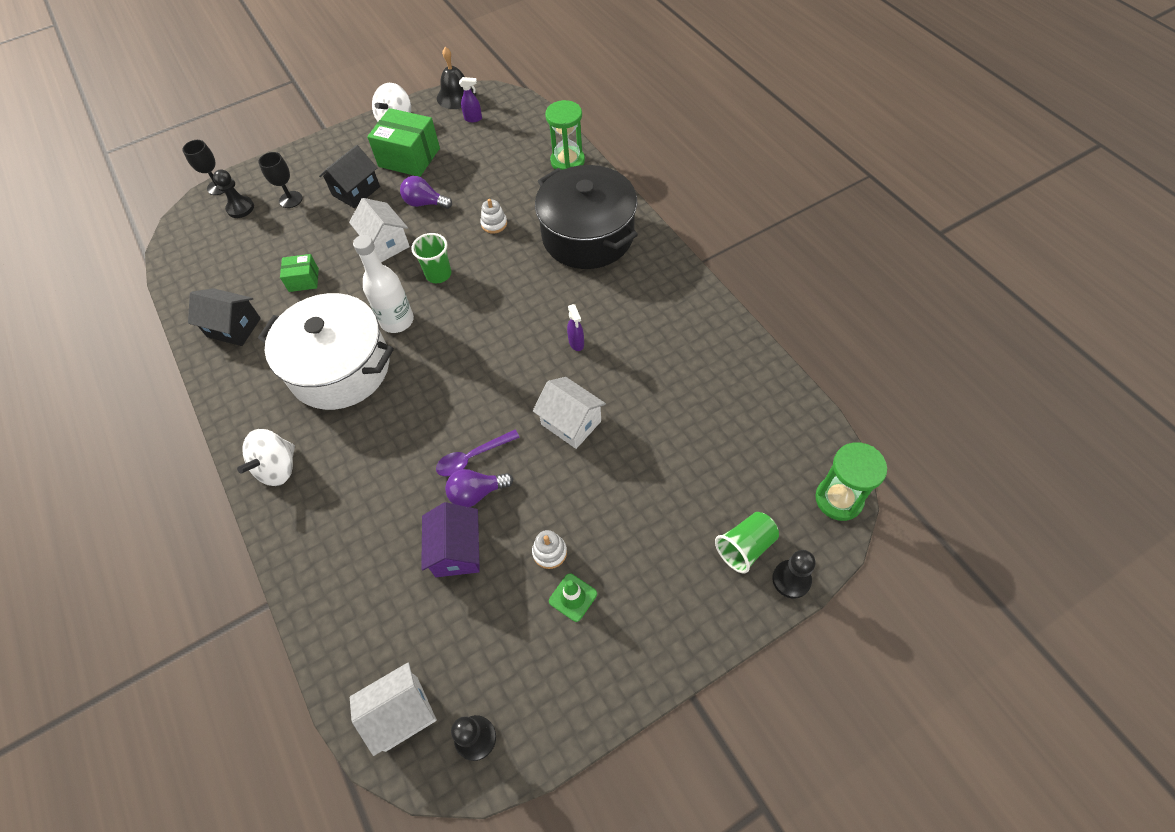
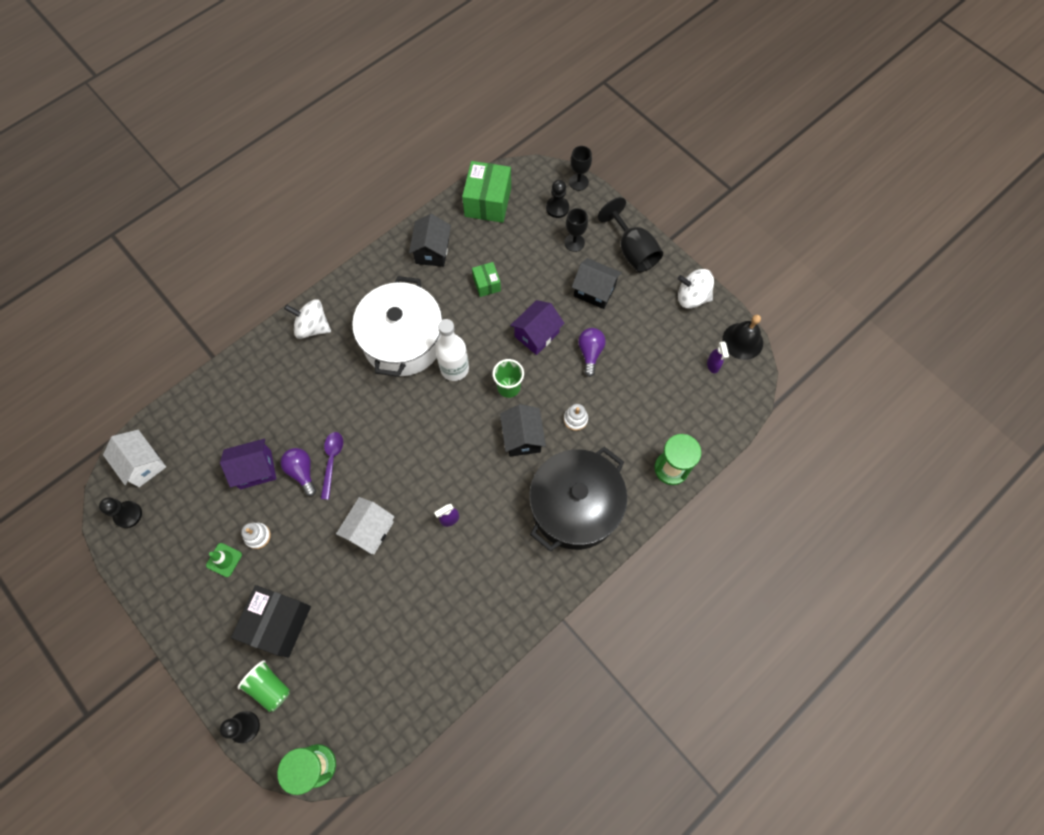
camera: 75 degrees right, 10 degrees up
white house [349,198,410,262] -> purple house [510,300,565,355]
green box [367,108,440,177] -> green box moved to [462,161,511,223]
purple spoon [436,430,520,476] -> purple spoon turned 45 degrees clockwise [321,432,343,500]
none -> black box [231,585,311,657]
none -> black house [500,404,546,457]
none -> black goblet [598,197,663,272]

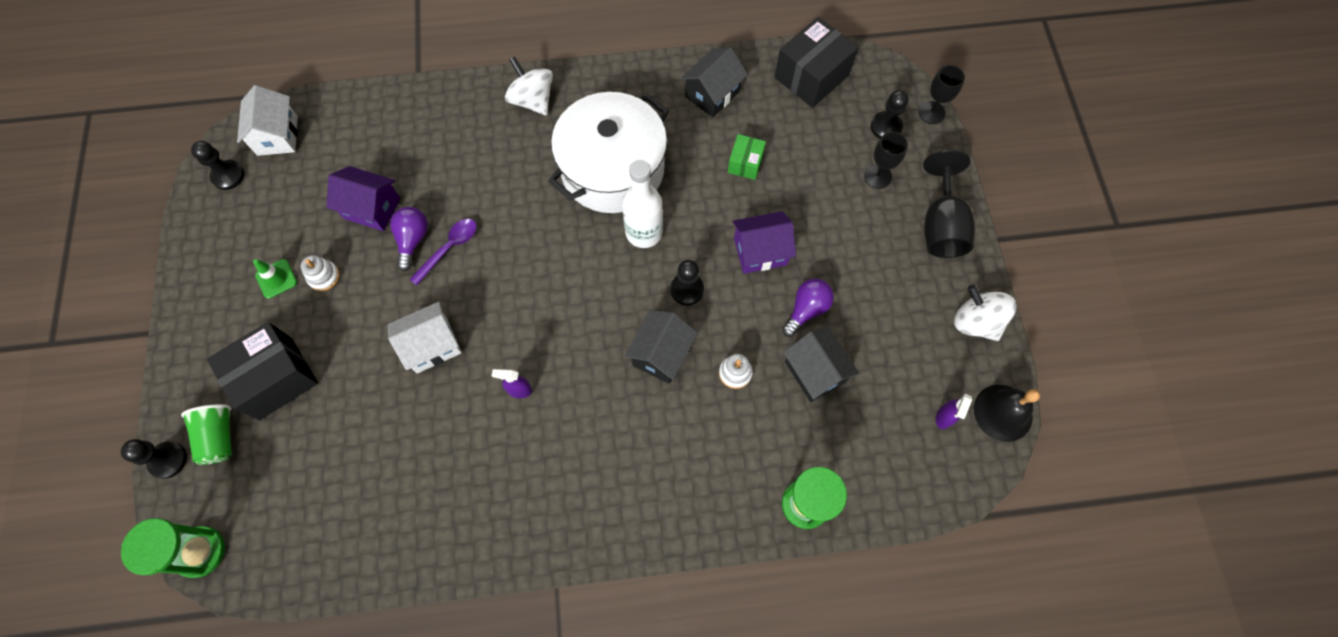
camera: 35 degrees right, 0 degrees up
green box [462,161,511,223] -> black box [774,17,858,108]
green cup [493,359,524,398] -> black pawn [670,260,704,306]
black pot [530,447,627,551] -> none
black house [572,258,622,309] -> black house moved to [783,327,859,402]

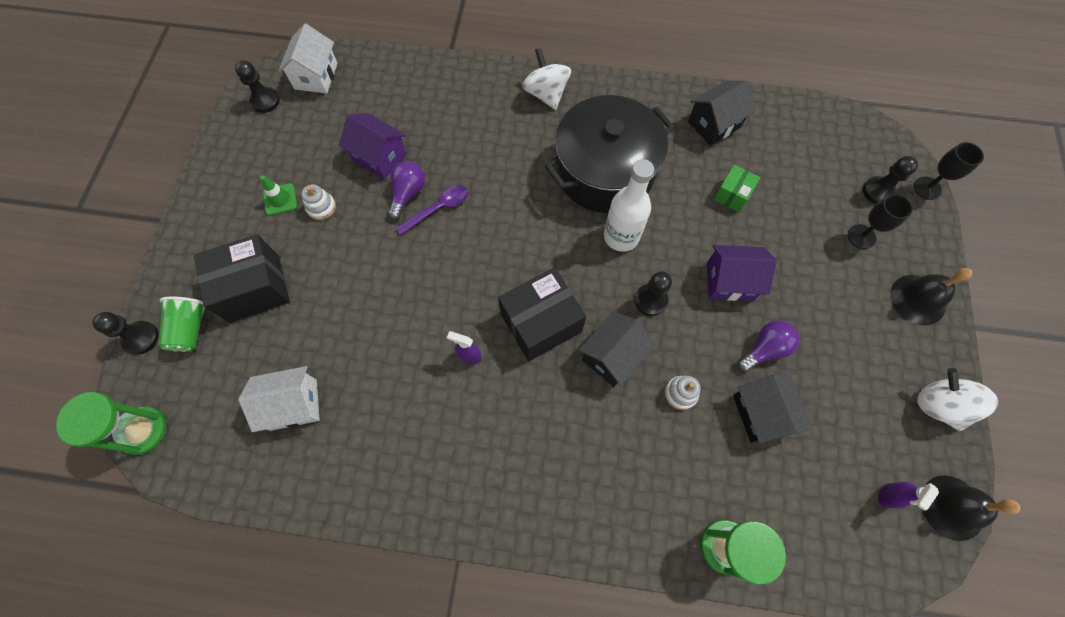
camera: 15 degrees right, 0 degrees up
white house [388,302,462,373] -> white house moved to [239,366,320,432]
white pot [548,92,669,213] -> black pot [545,95,674,213]
black box [774,17,858,108] -> black box moved to [498,267,586,361]
black goblet [923,150,975,258] -> black bell [890,268,972,325]

